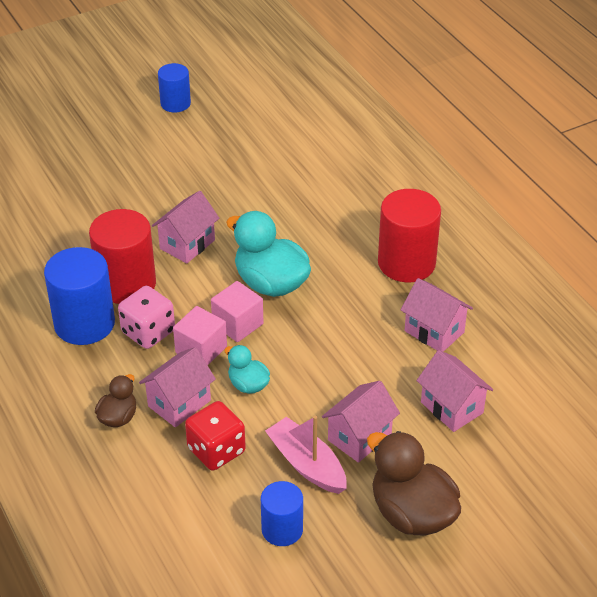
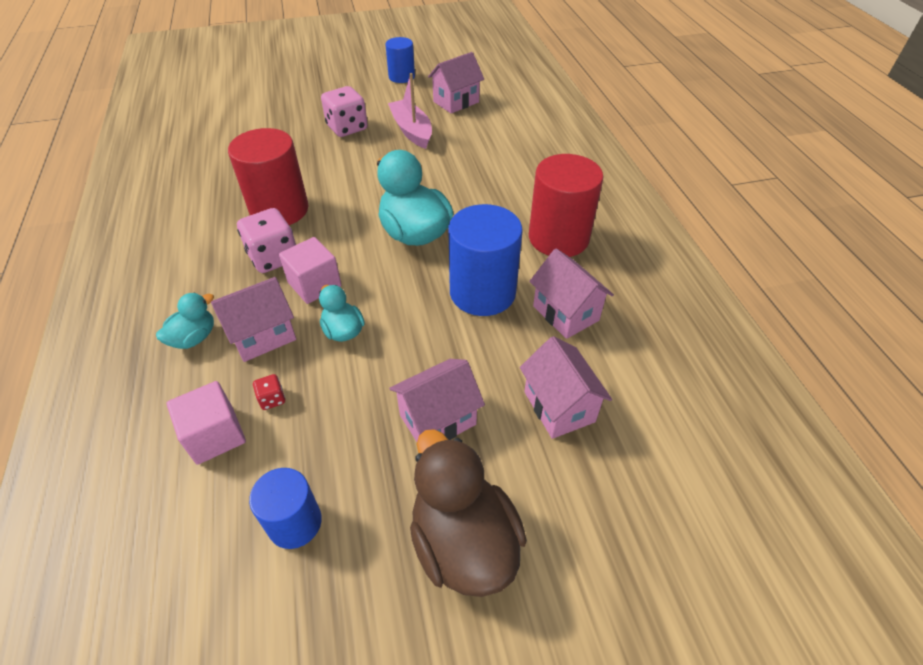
camera: 15 degrees right, 5 degrees up
blue cylinder [44,247,115,345] -> blue cylinder moved to [448,204,523,316]
brown duck [95,374,136,427] -> turquoise duck [156,293,214,349]
pink house [152,191,219,263] -> pink house moved to [428,52,484,113]
red dice [185,401,246,471] -> red dice [253,374,285,410], size x0.46
pink cube [211,281,264,342] -> pink cube moved to [167,381,246,465]
pink boat [265,416,347,494] -> pink boat moved to [388,73,432,149]
none -> pink dice [321,86,368,137]

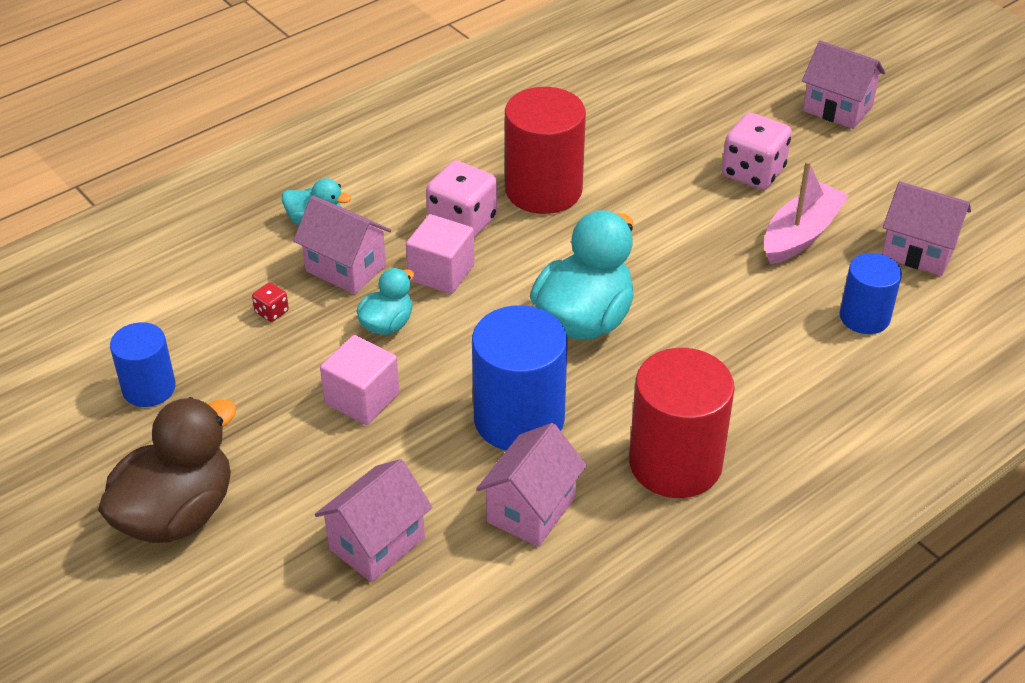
camera: 65 degrees right, 5 degrees down
pink cube [167,381,246,465] -> pink cube moved to [320,335,400,425]
blue cylinder [385,37,415,83] -> blue cylinder moved to [840,253,902,334]
pink house [389,359,485,442] -> pink house moved to [802,41,886,129]

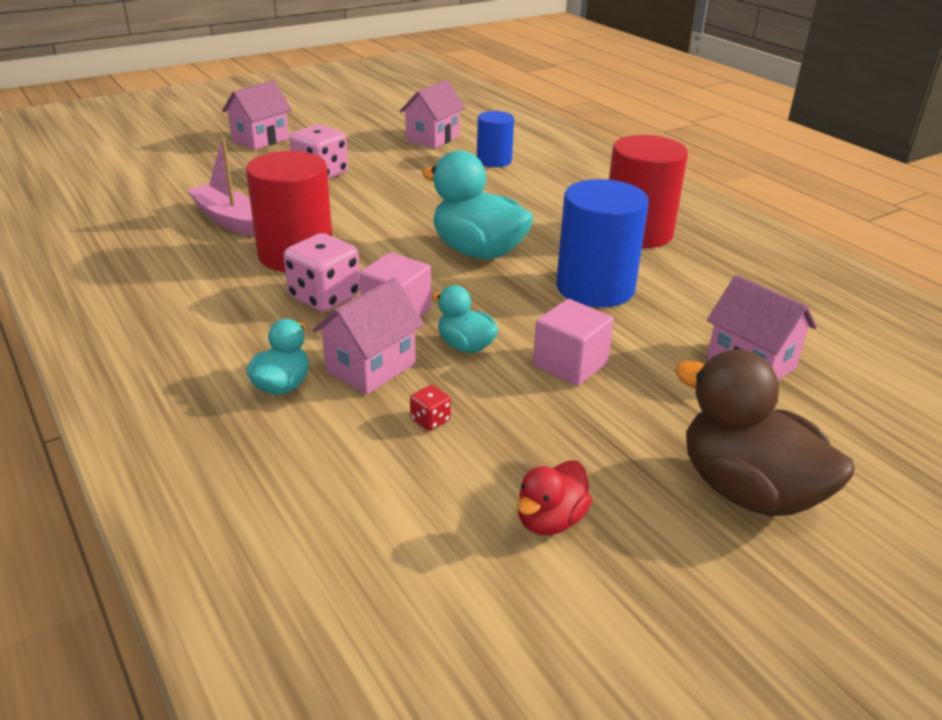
camera: 85 degrees left, 10 degrees down
blue cylinder [110,322,176,407] -> red duck [517,460,592,535]
pink house [476,423,587,547] -> none
pink boat [764,161,849,264] -> pink boat moved to [187,138,255,236]

